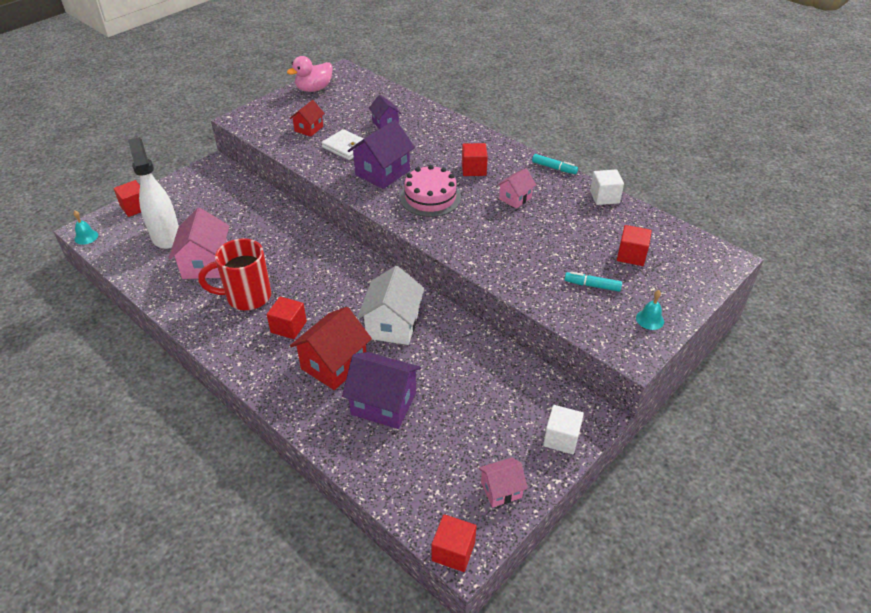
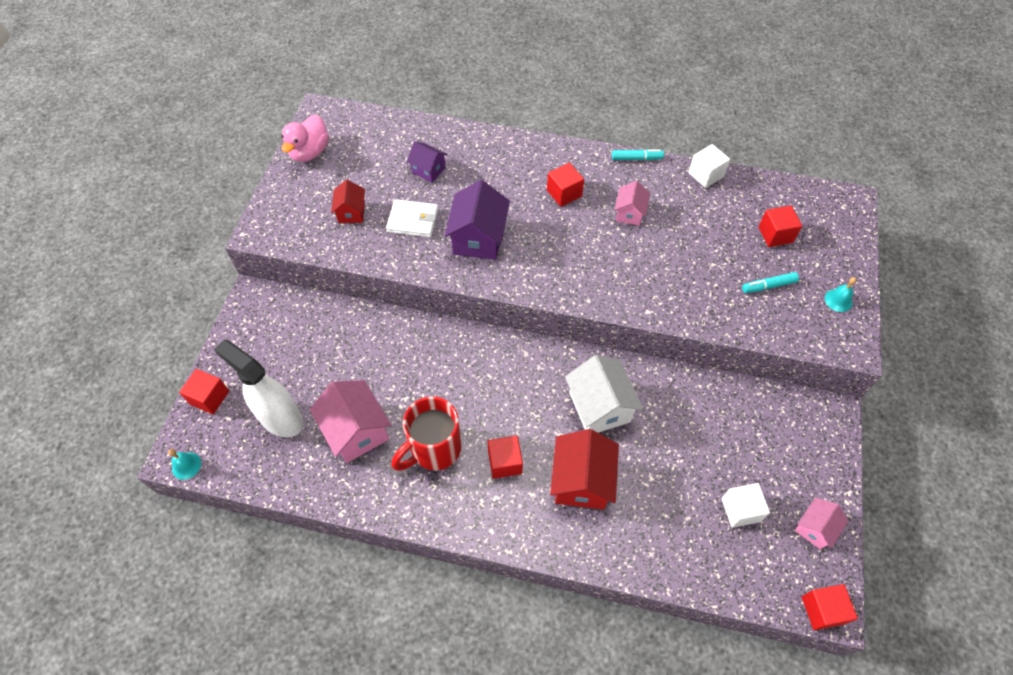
camera: 30 degrees left, 15 degrees up
purple house [342,352,421,429] -> none
pink cake [400,165,461,217] -> none
white cube [543,405,584,454] -> white cube moved to [721,483,770,528]

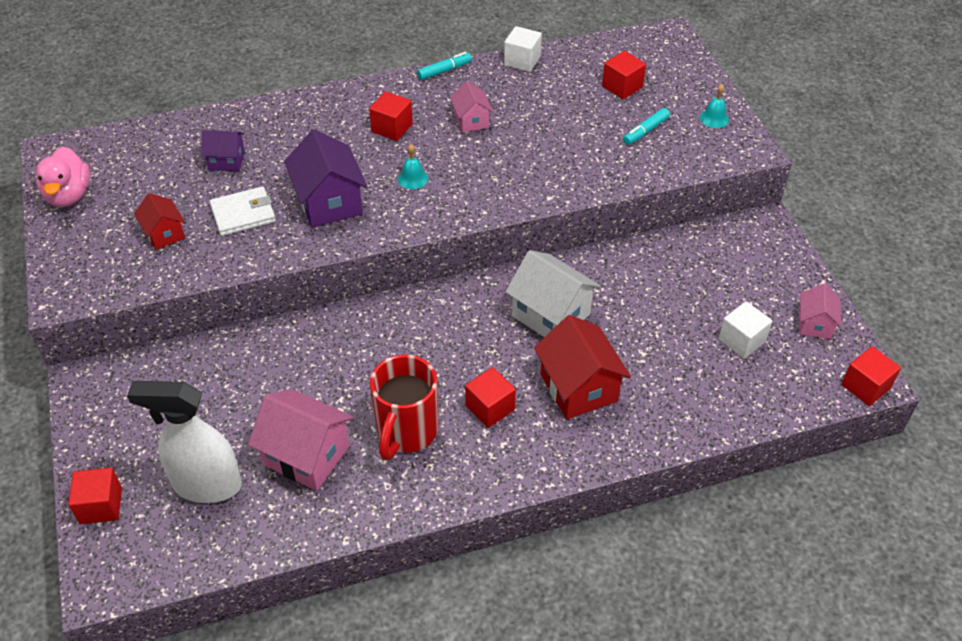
camera: 30 degrees left, 10 degrees down
turquoise bell [168,449,201,480] -> turquoise bell moved to [398,144,428,189]

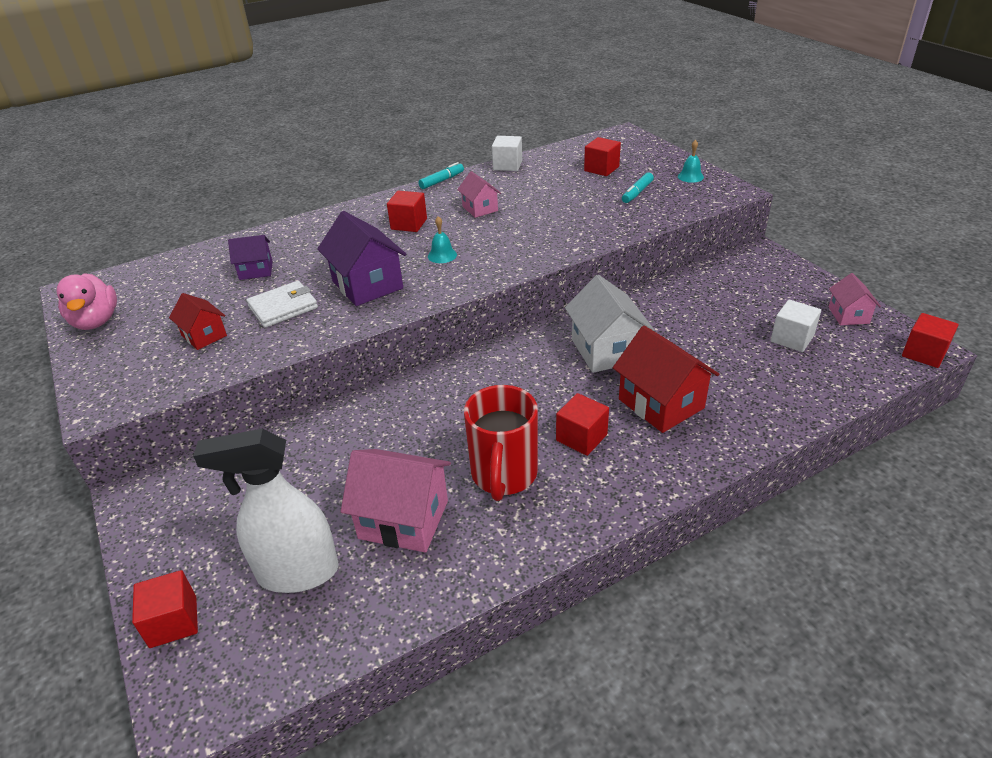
camera: 10 degrees left, 10 degrees down
white house [505,250,601,337] -> white house turned 45 degrees clockwise [565,275,654,373]

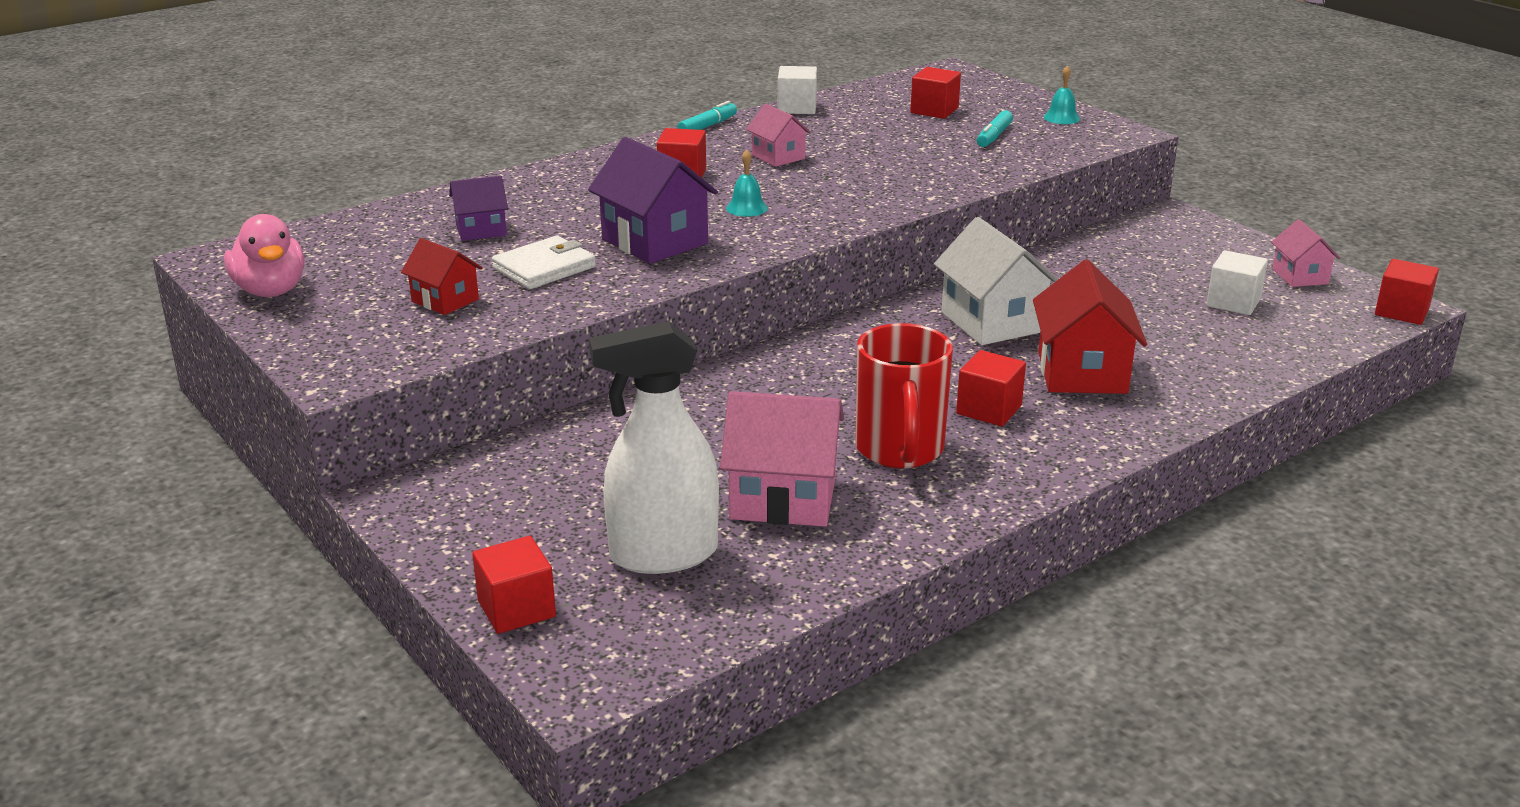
camera: 10 degrees left, 10 degrees down
red house [613,326,719,433] -> red house turned 45 degrees clockwise [1033,260,1147,394]

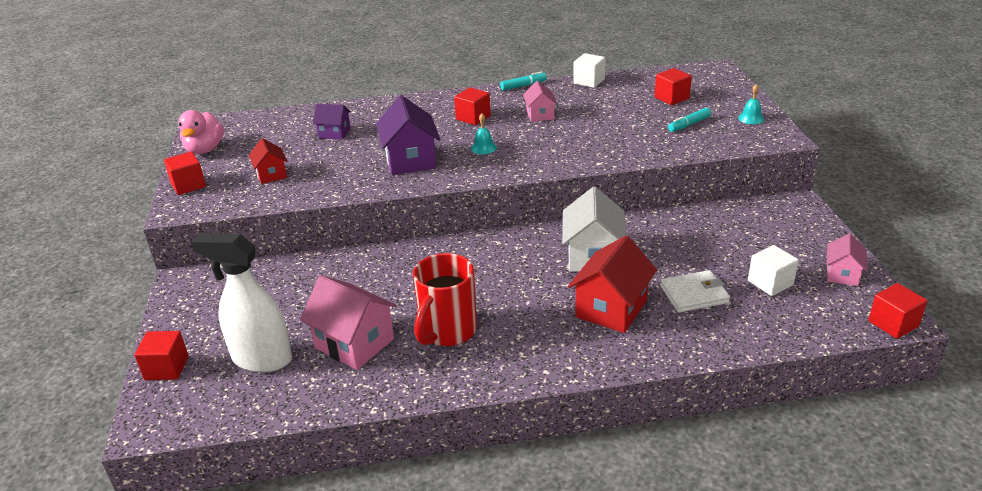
camera: 30 degrees right, 5 degrees up
white wallet [492,236,596,289] -> white wallet moved to [660,270,730,313]
red cube [956,350,1026,426] -> red cube moved to [164,151,206,195]

